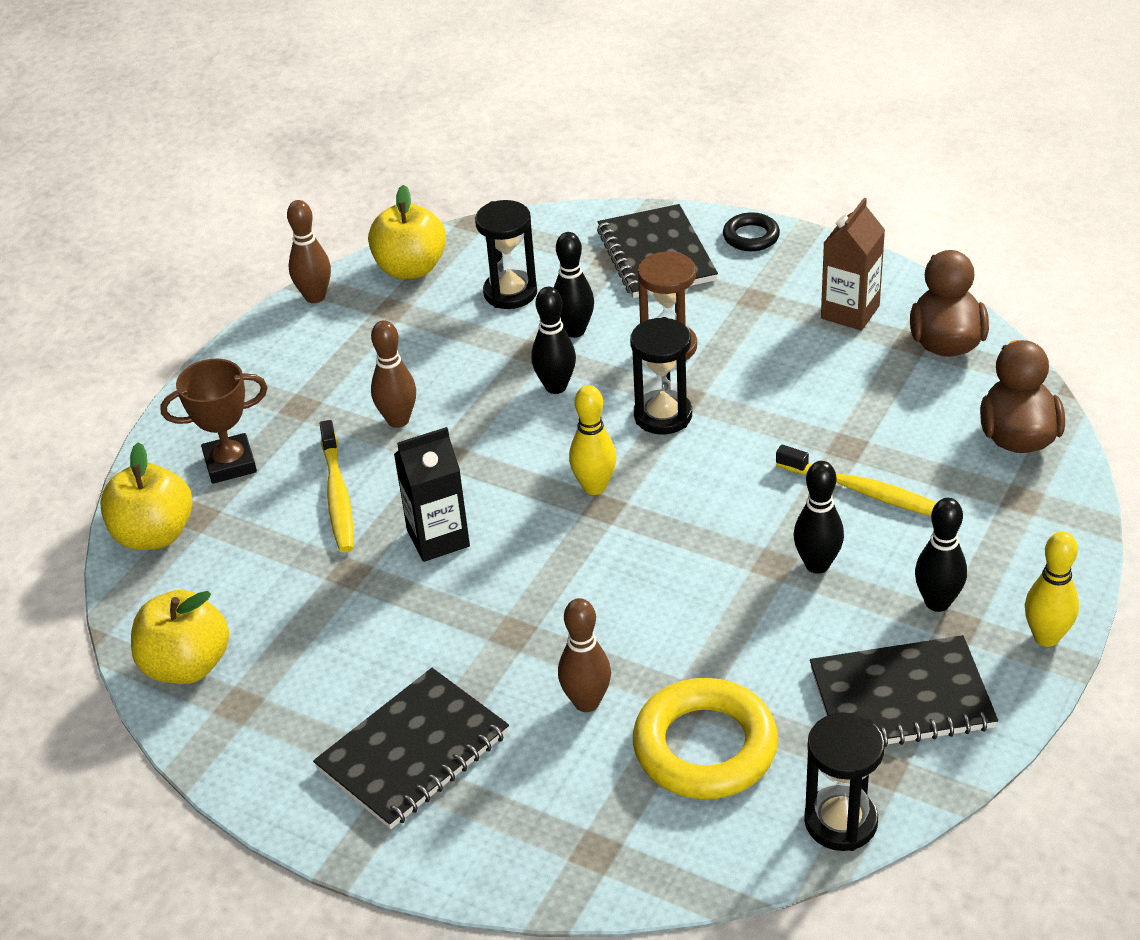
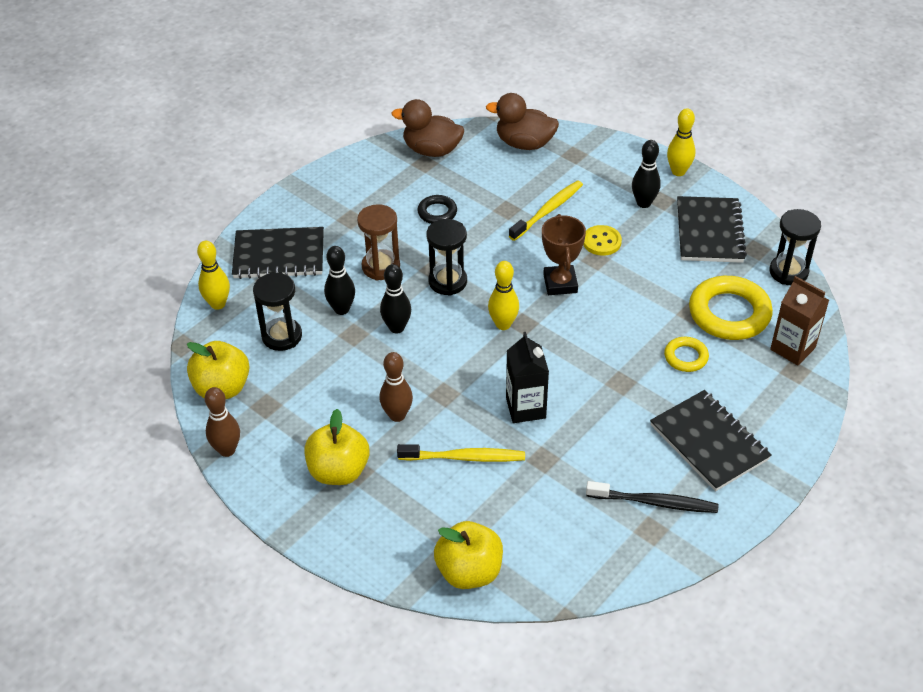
camera: 80 degrees left, 5 degrees up
yellow apple [131,590,229,684] -> yellow apple moved to [304,409,369,485]
brown trophy [160,359,268,484] -> brown trophy moved to [542,214,586,295]
brown bowling pin [558,598,611,712] -> yellow ring [664,337,709,372]
black ring [723,212,780,251] -> black ring moved to [417,195,457,224]
black bowling pin [793,461,844,574] -> yellow button [583,225,622,256]
brown carton [821,198,885,331] -> brown carton moved to [770,276,829,366]
none -> yellow bowling pin [197,241,230,310]
none -> black toothbrush [586,481,718,513]

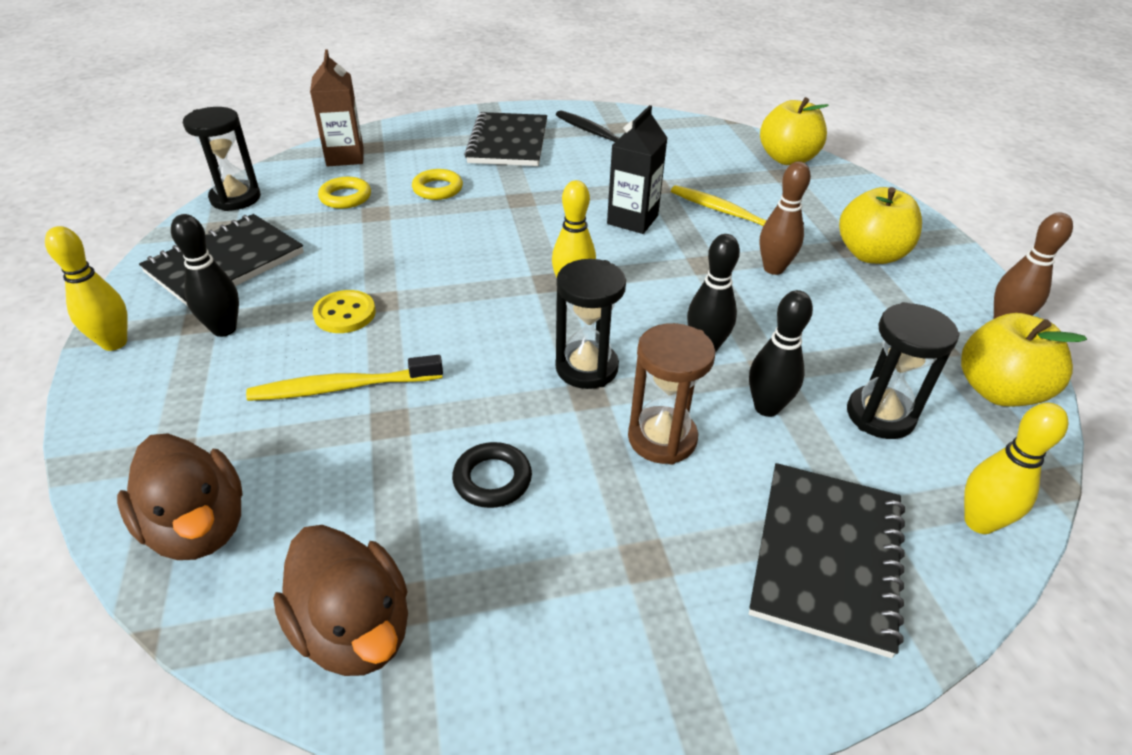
camera: 145 degrees left, 5 degrees down
black notebook [232,227,324,279] -> black notebook turned 75 degrees clockwise [749,463,905,658]
brown trophy [542,214,586,295] -> none
yellow ring [689,276,773,340] -> yellow ring [318,177,371,209], size x0.52

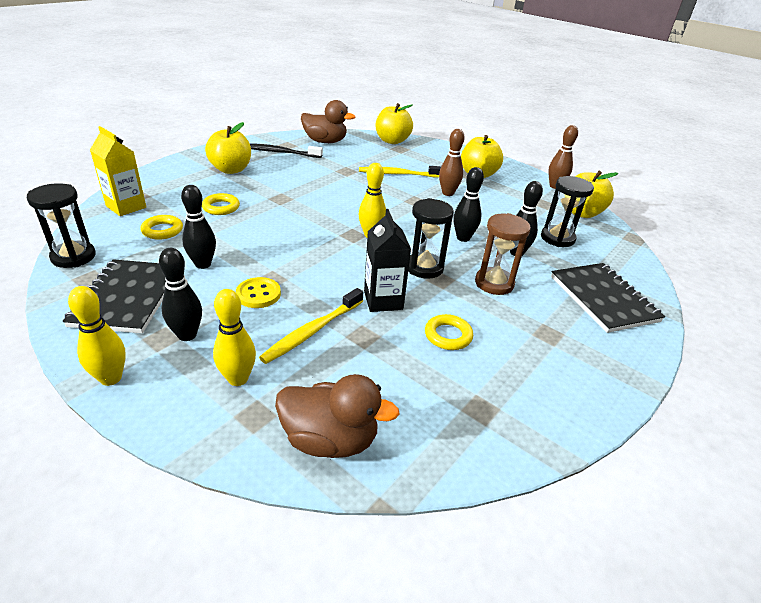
camera: 40 degrees left, 5 degrees down
brown duck [273,525,408,676] -> brown duck moved to [301,100,355,143]
brown carton [310,49,364,166] -> yellow carton [90,126,146,216]
black ring [452,442,532,508] -> yellow ring [425,314,473,350]
black notebook [464,112,547,166] -> yellow apple [205,122,251,174]
black carton [607,105,668,234] -> black carton moved to [364,209,411,312]
yellow bowling pin [964,403,1068,534] -> yellow bowling pin moved to [213,289,256,386]
none -> black bowling pin [181,185,216,269]

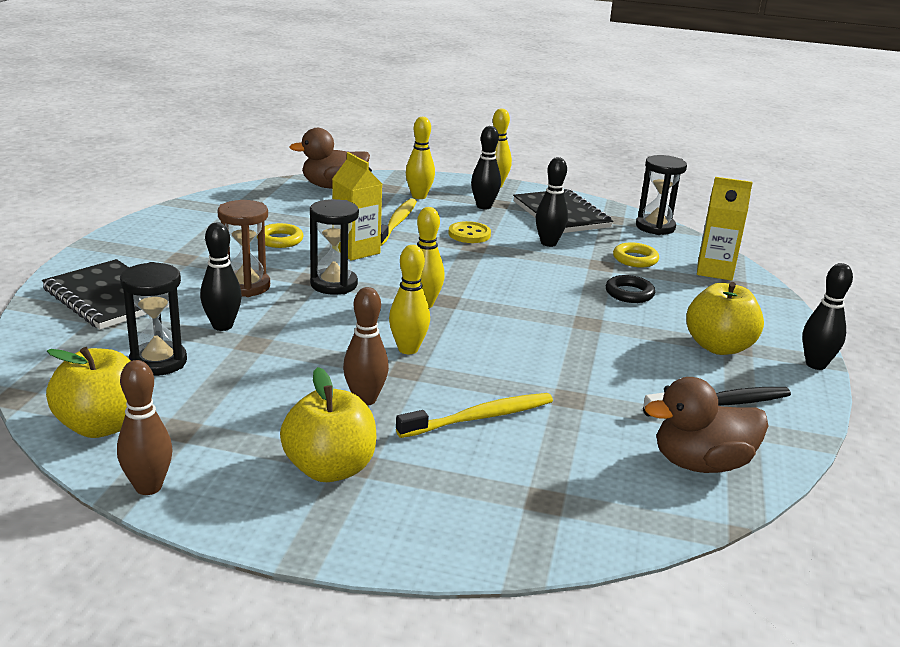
camera: 155 degrees right, 10 degrees down
yellow ring [202,193,240,215] -> black ring [605,275,655,303]
black carton [364,209,411,312] -> yellow carton [332,152,382,261]
yellow apple [376,103,413,144] -> none
black bowling pin [453,167,484,242] -> black bowling pin moved to [802,263,853,370]
none -> yellow bowling pin [389,245,430,354]

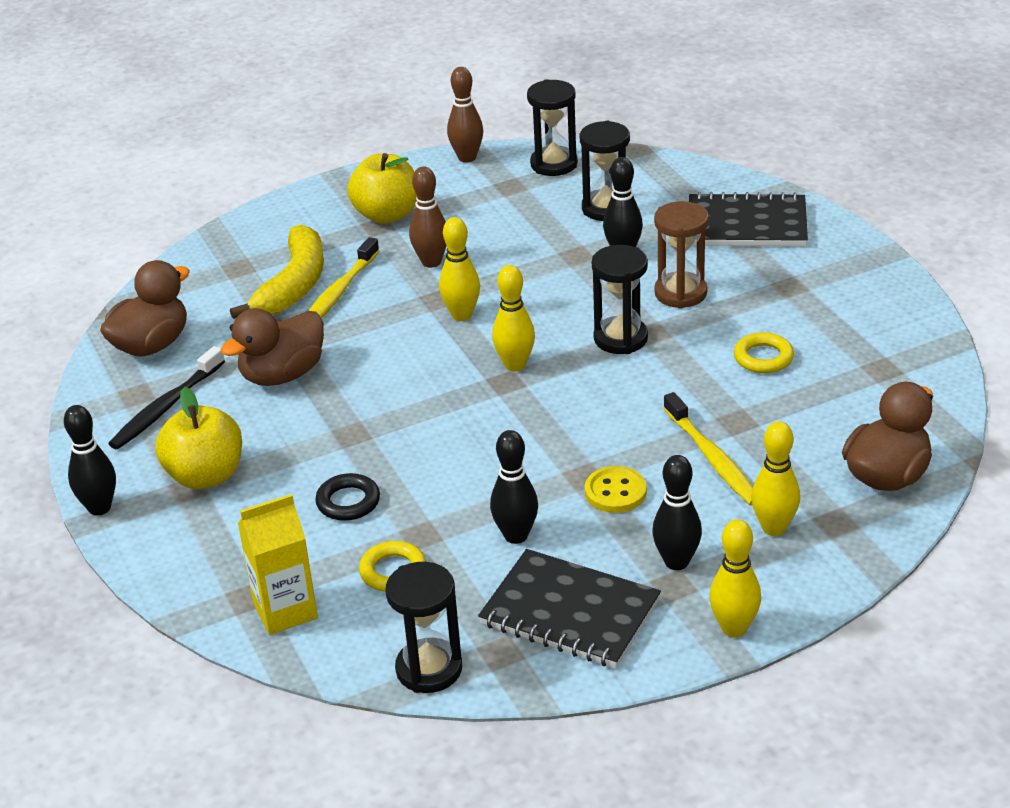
camera: 145 degrees right, 10 degrees up
yellow apple [46,347,131,438] -> black hourglass [527,79,578,176]
yellow carton [332,152,382,261] -> none
none -> brown duck [221,308,324,386]
none -> yellow banana [230,224,324,319]

